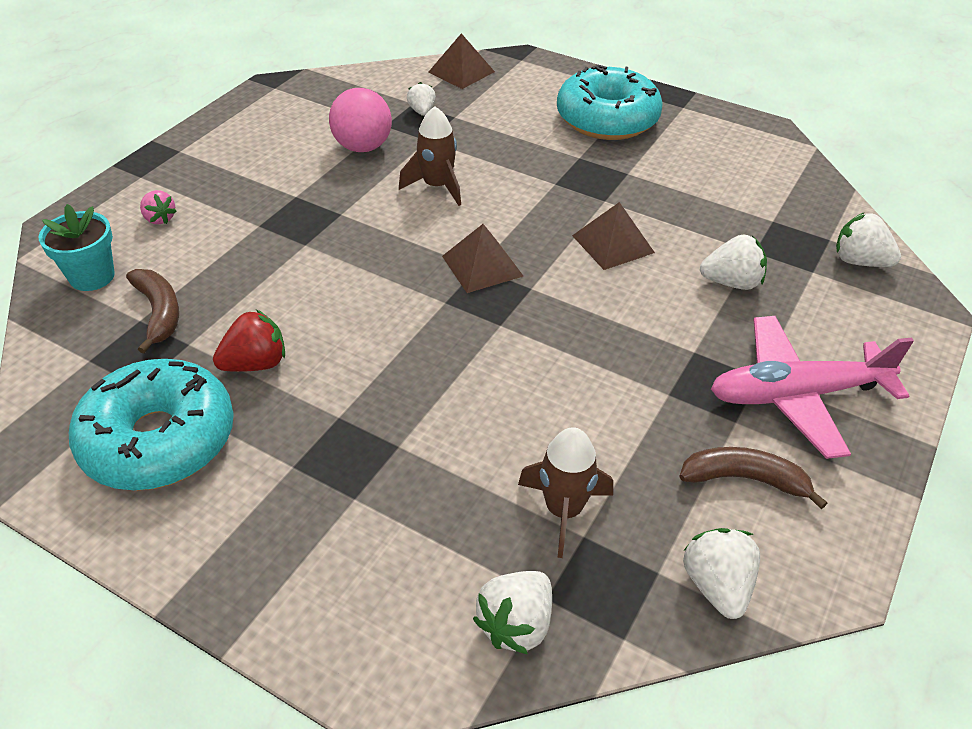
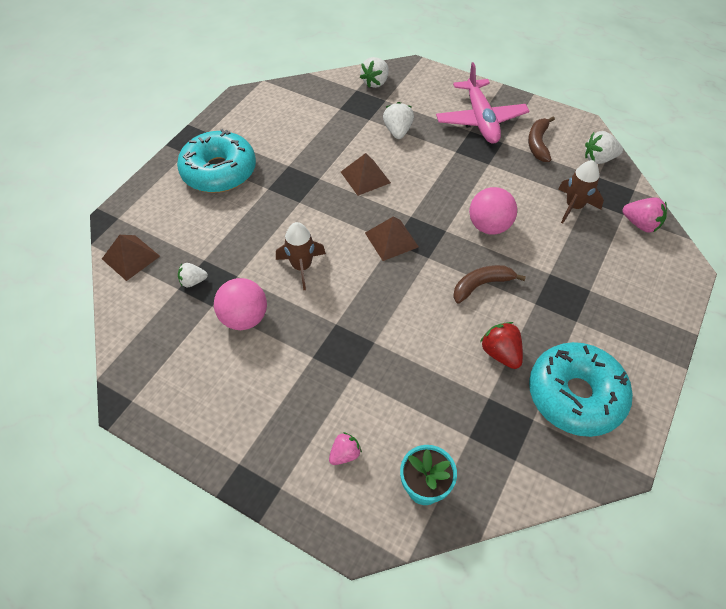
camera: 90 degrees left, 10 degrees up
brown banana [126,269,179,354] -> brown banana moved to [453,265,526,304]
white strawberry [473,571,552,654] -> pink strawberry [623,197,667,233]
none -> pink ball [469,187,517,235]

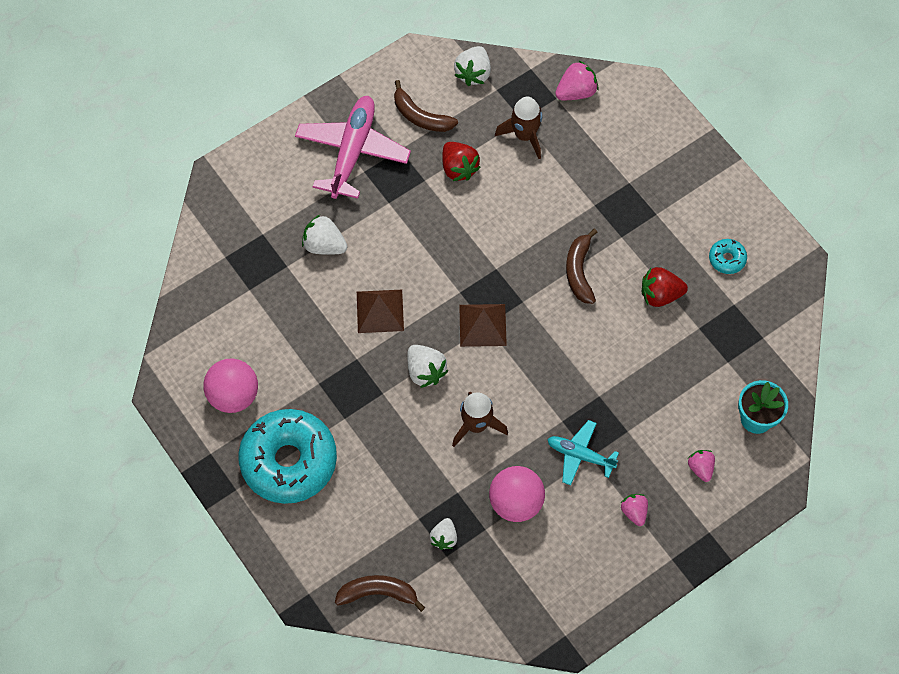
camera: 65 degrees left, 10 degrees up
brown pyramid [102,235,160,281] -> brown banana [335,575,425,612]
white strawberry [360,57,389,88] -> white strawberry moved to [407,345,448,388]
pink plane [436,62,529,144] -> pink plane turned 90 degrees counterclockwise [295,96,411,199]
pink ball [469,187,517,235] -> pink ball moved to [203,359,258,413]
turquoise donut [529,342,633,437] -> turquoise donut [709,239,747,274], size x0.41
none -> red strawberry [442,142,481,181]
none -> turquoise plane [547,420,619,486]
none -> pink strawberry [621,494,648,526]

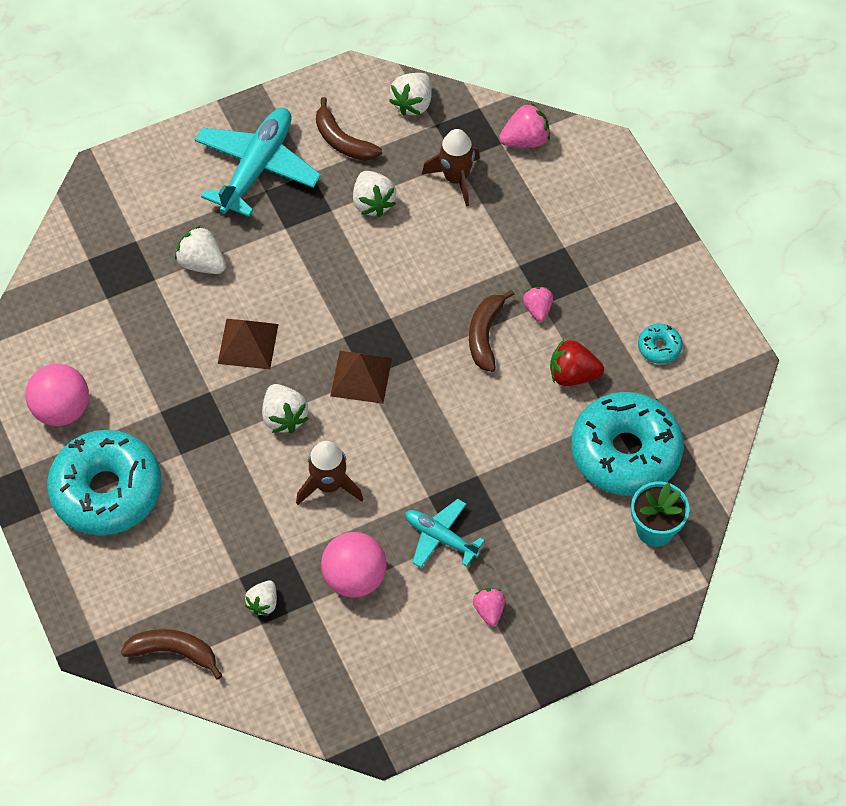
camera: 10 degrees right, 5 degrees down
pink plane [295,96,411,199] -> turquoise plane [195,108,321,217]
red strawberry [442,142,481,181] -> white strawberry [353,171,396,217]
pink strawberry [688,450,715,482] -> pink strawberry moved to [523,287,553,322]
none -> turquoise donut [571,392,684,496]

